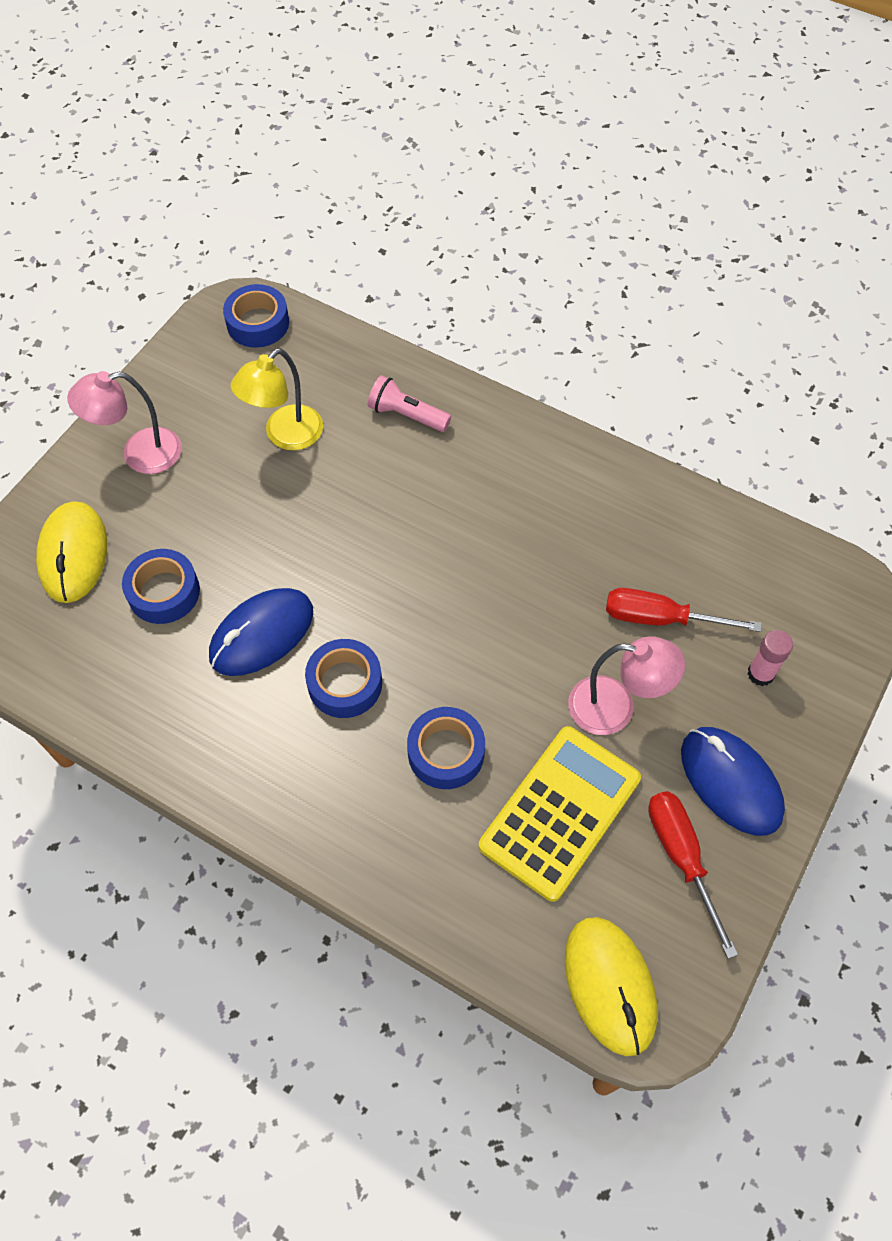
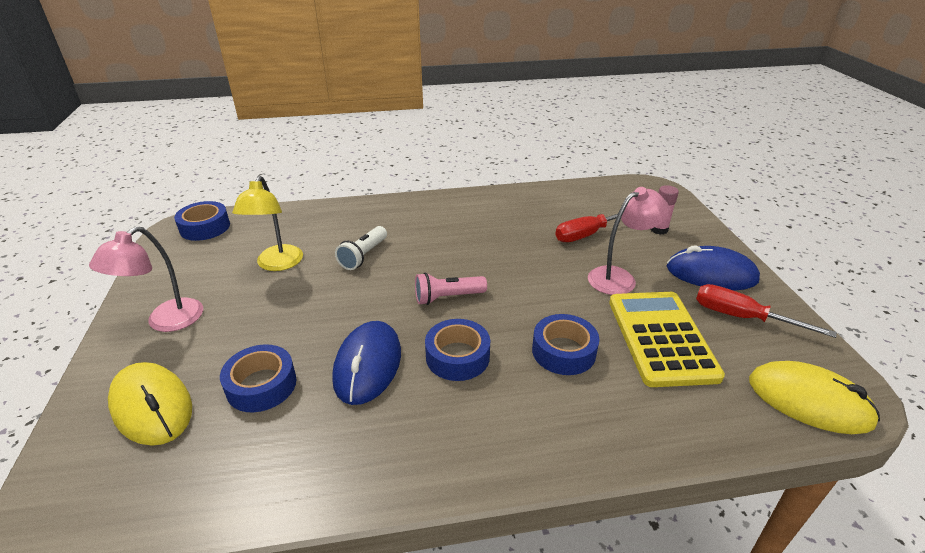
camera: 40 degrees left, 25 degrees down
pink flashlight [368,375,451,432] -> pink flashlight moved to [415,273,487,305]
none -> white flashlight [335,226,387,270]

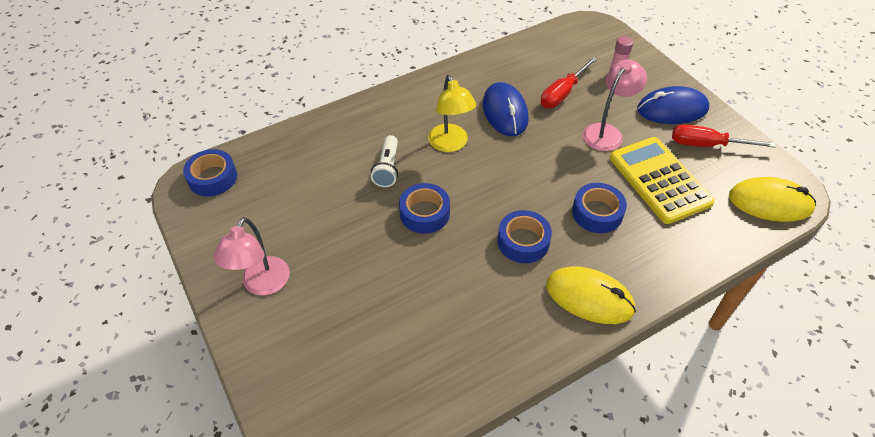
camera: 20 degrees left, 15 degrees up
yellow mouse [108,362,192,446] -> yellow mouse moved to [546,266,636,324]
blue tape [220,344,297,412] -> blue tape moved to [399,183,450,234]
yellow lamp [232,176,303,271] -> yellow lamp moved to [428,75,476,152]
blue mouse [332,321,401,405] -> blue mouse moved to [483,82,529,136]
pink flashlight [415,273,487,305] -> none

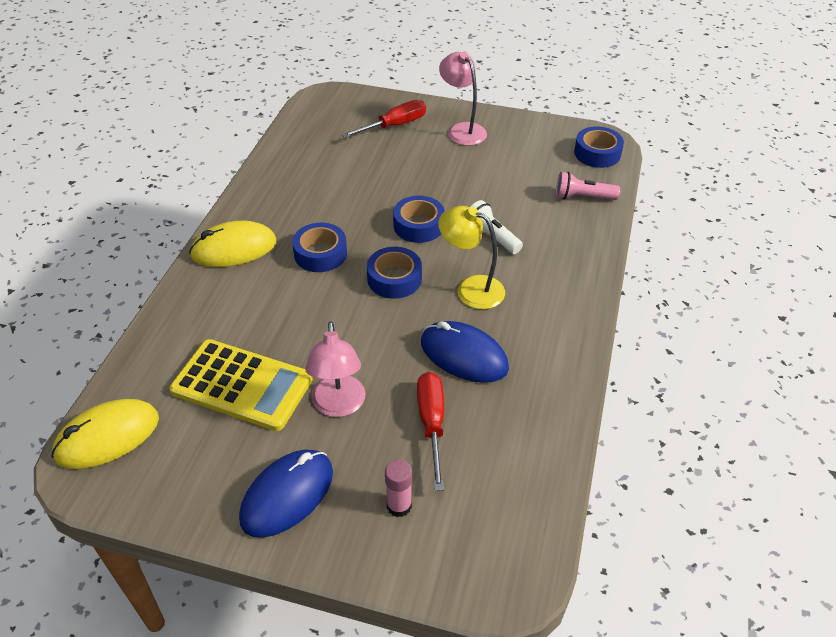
camera: 135 degrees right, 5 degrees down
blue tape [572,183,627,233] -> blue tape moved to [367,247,422,299]
red screwdriver [672,124,776,148] -> red screwdriver moved to [342,100,426,138]
none -> pink flashlight [556,172,620,200]

